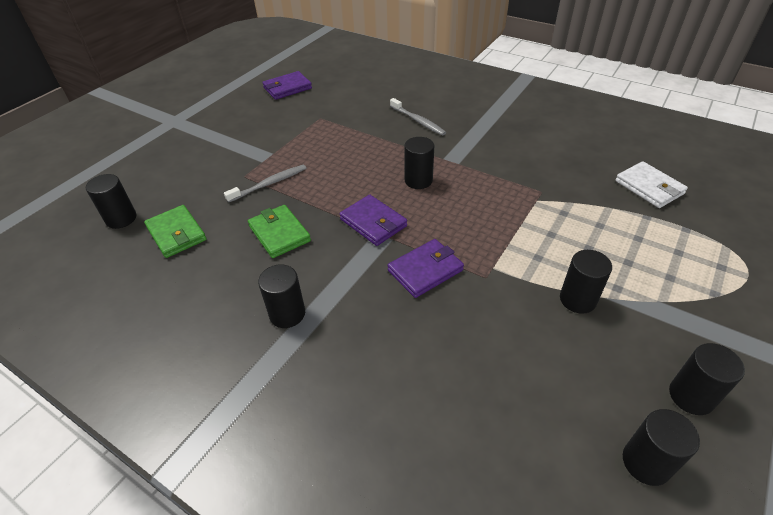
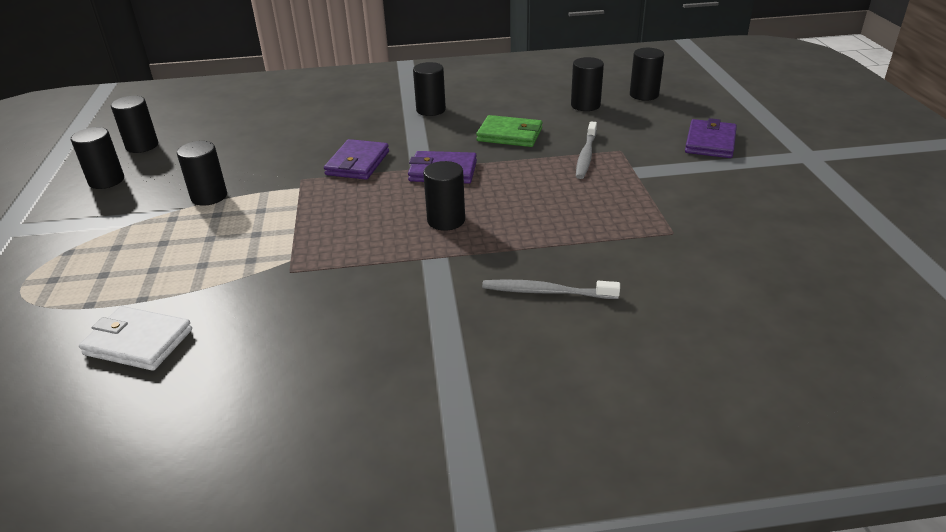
camera: 140 degrees right, 10 degrees down
green wallet [144,205,207,258] -> black cylinder [571,57,604,111]
purple wallet [262,71,312,100] -> purple wallet moved to [685,118,737,158]

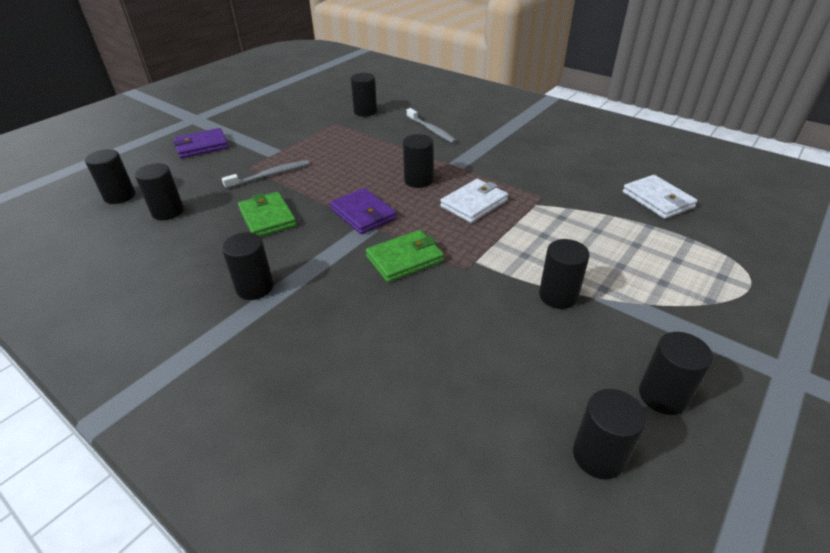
camera: 135 degrees left, 5 degrees up
purple wallet [324,139,389,180] -> green wallet [366,230,444,282]
none -> black cylinder [351,73,377,117]
none -> white wallet [440,179,508,223]

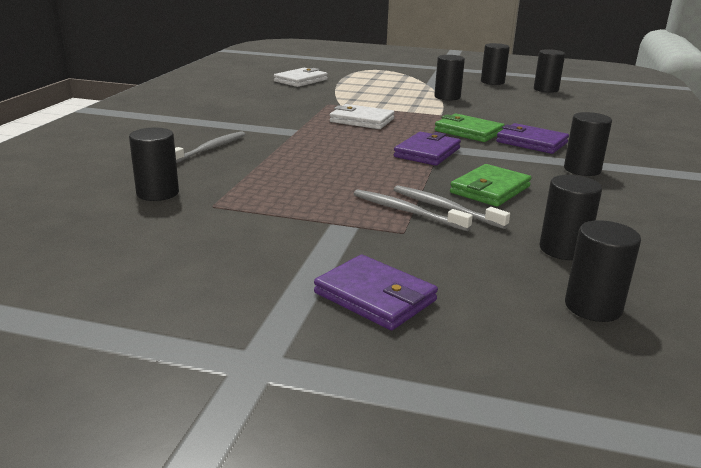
camera: 115 degrees left, 15 degrees down
black cylinder [403,134,433,188] -> none
none -> grey toothbrush [394,185,510,229]
none -> purple wallet [496,123,569,154]

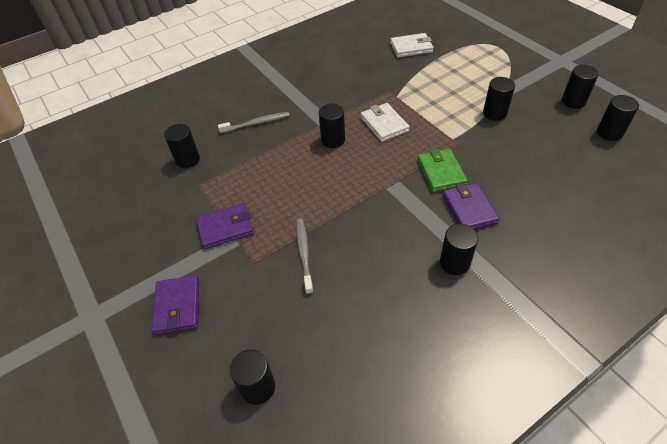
camera: 45 degrees right, 25 degrees up
grey toothbrush [354,189,473,231] -> none
purple wallet [394,132,461,166] -> purple wallet moved to [196,203,254,249]
green wallet [450,164,531,207] -> none
black cylinder [540,175,602,260] -> black cylinder moved to [319,104,345,148]

